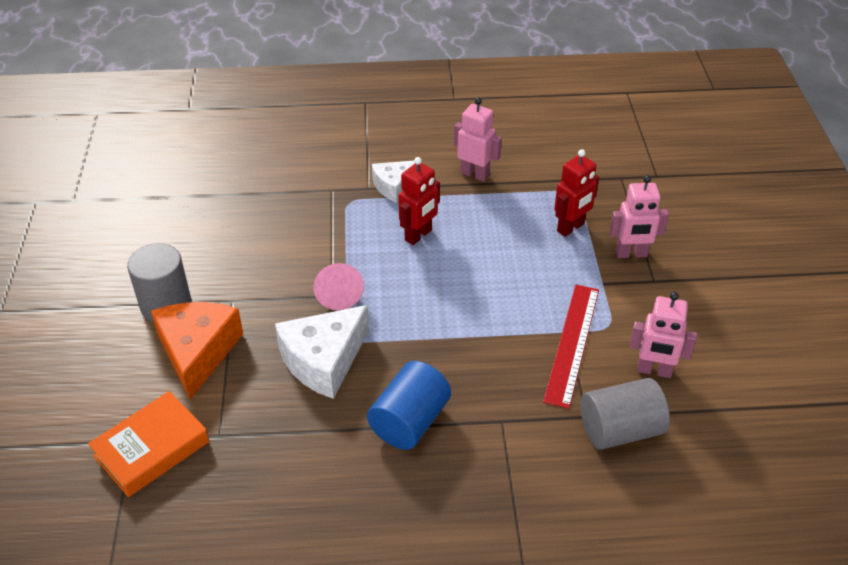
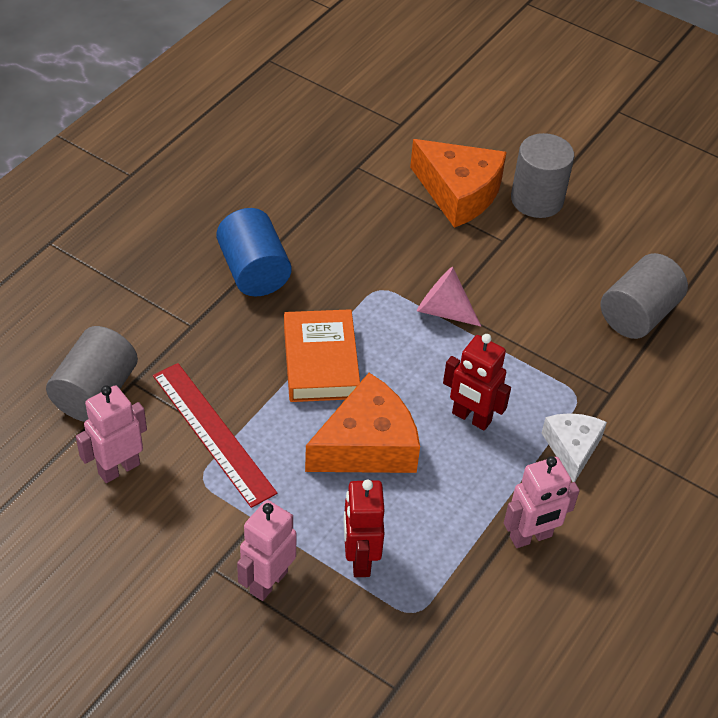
camera: 125 degrees right, 5 degrees up
orange book [88,391,209,497] -> orange book moved to [284,309,360,402]
white cheese [275,305,369,399] -> none
red robot [398,157,440,245] -> red robot turned 45 degrees counterclockwise [443,334,511,431]
none -> orange cheese [305,373,420,473]
none -> grey cylinder [601,253,688,339]

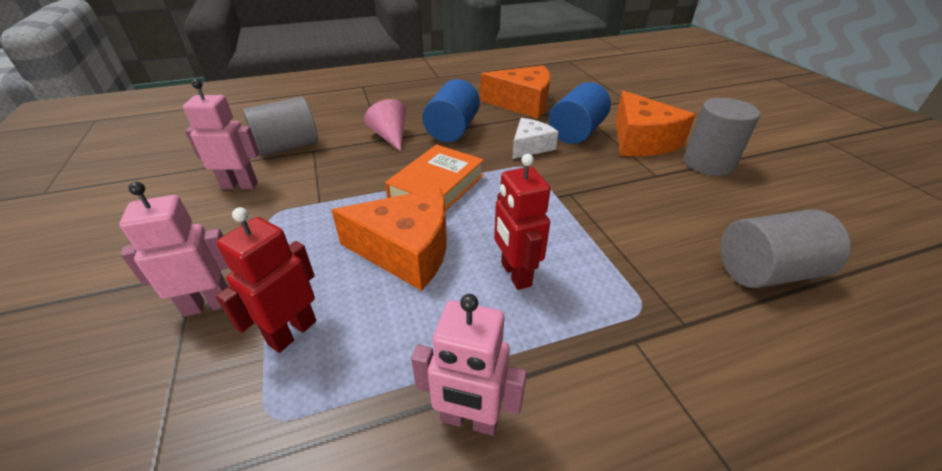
camera: 40 degrees right, 10 degrees down
red ruler [153,363,277,508] -> none
pink cone [417,267,481,326] -> pink cone moved to [364,99,406,151]
white cheese [542,413,607,482] -> white cheese moved to [512,118,558,159]
none -> orange cheese [480,65,550,119]
none -> blue cylinder [549,82,611,144]

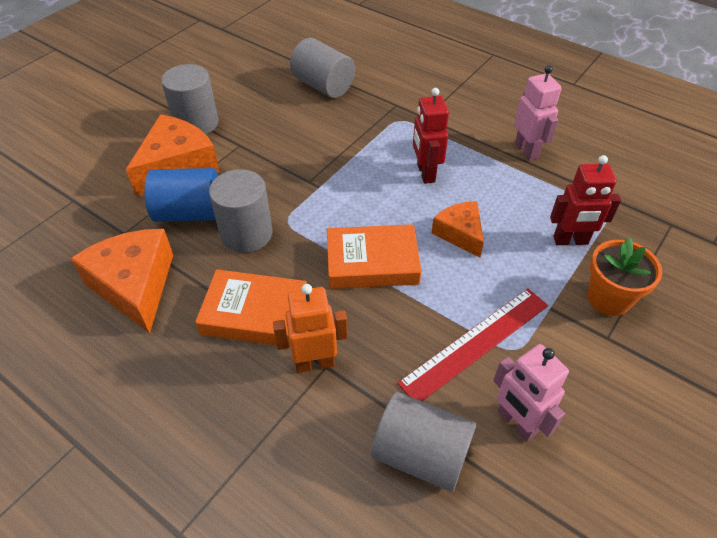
camera: 125 degrees left, 10 degrees up
pink robot [119,182,229,317] -> orange flower pot [588,237,662,316]
orange cheese [331,188,447,291] -> orange cheese [431,201,484,258], size x0.60
pink cone [364,99,406,151] -> orange robot [273,284,348,373]
blue cylinder [422,79,480,142] -> orange book [195,269,307,347]
red robot [494,154,551,290] -> red robot turned 135 degrees clockwise [413,88,449,184]
white cheese [512,118,558,159] -> grey cylinder [209,169,272,253]
none -> red ruler [397,288,548,401]

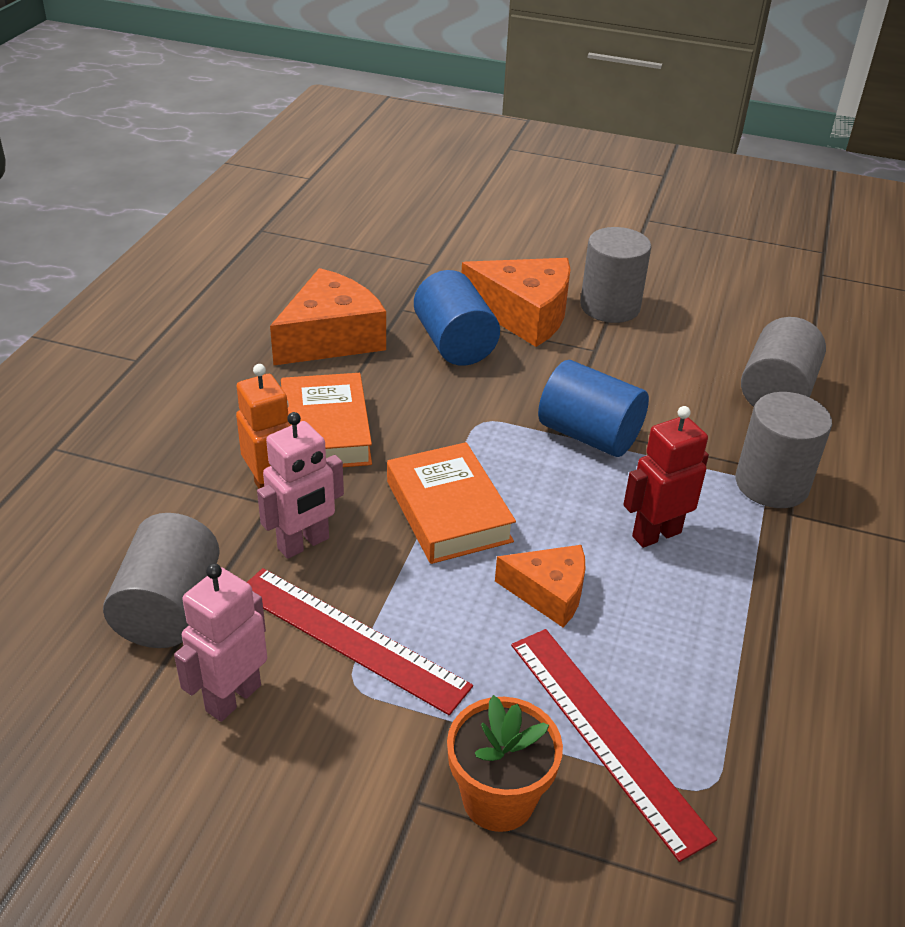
camera: 70 degrees right, 10 degrees down
grey cylinder [209,169,272,253] -> grey cylinder moved to [735,392,832,508]
orange cheese [431,201,484,258] -> orange cheese turned 60 degrees clockwise [495,545,585,627]
pink robot [514,65,561,161] -> pink robot moved to [257,412,344,559]
red robot [550,155,621,245] -> red ruler [511,629,717,862]
none -> blue cylinder [538,360,649,457]

